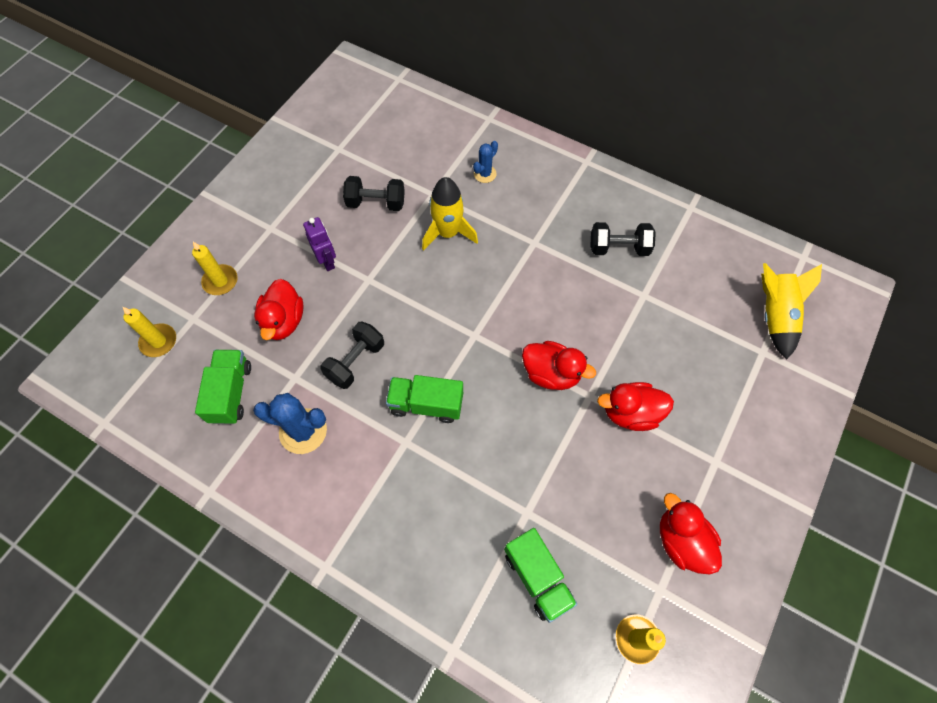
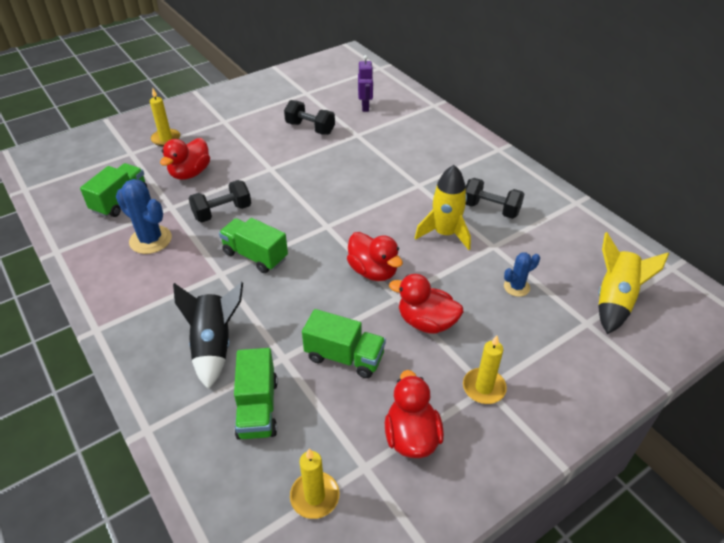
camera: 25 degrees right, 20 degrees down
yellow candle [123,307,176,357] -> yellow candle moved to [463,335,507,404]
purple robot [303,217,336,271] -> purple robot moved to [358,55,373,112]
yellow rocket [422,177,478,251] -> yellow rocket moved to [415,165,471,250]
blue cactus [473,141,498,183] -> blue cactus moved to [504,252,540,297]
none -> black rocket [173,282,243,389]
none -> green truck [302,309,386,378]

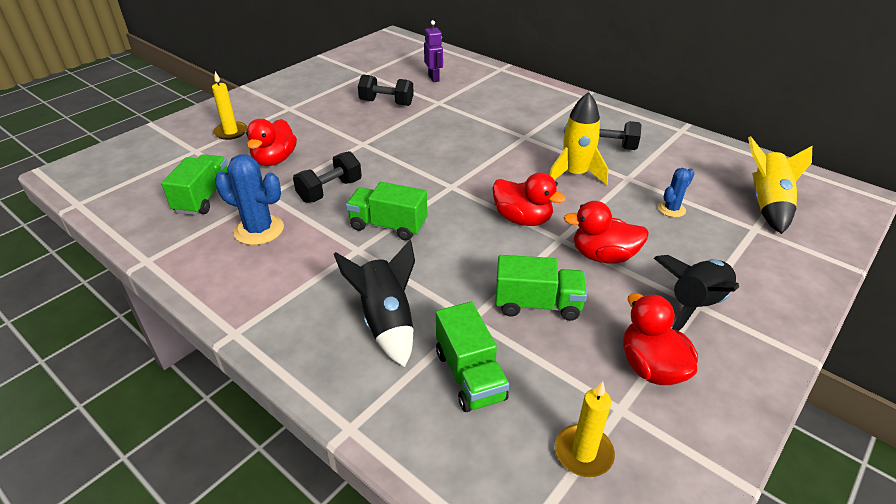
camera: 15 degrees left, 5 degrees down
yellow candle [463,335,507,404] -> black rocket [654,255,739,331]

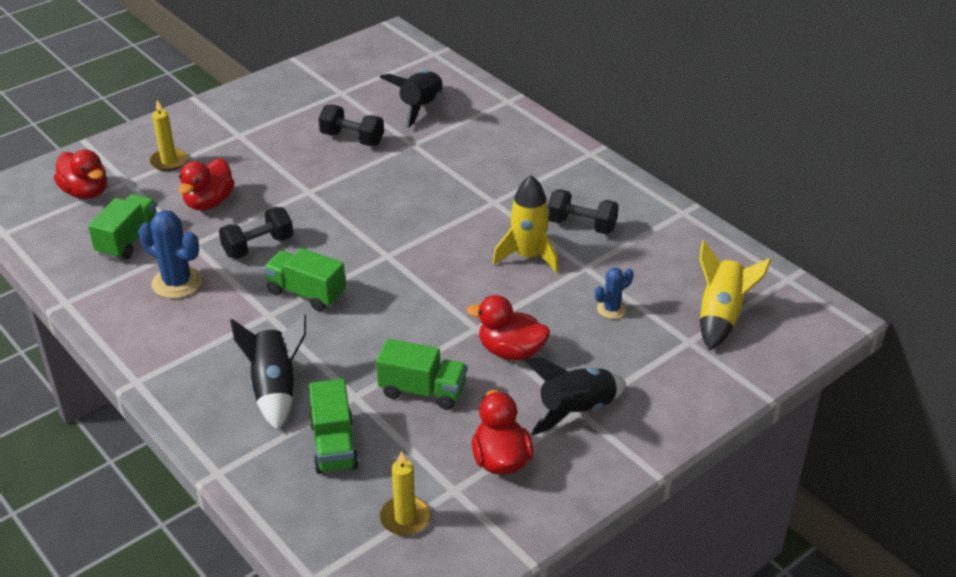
camera: 10 degrees right, 0 degrees up
purple robot [424,20,443,82] -> black rocket [380,70,443,128]
red duck [492,172,566,226] -> red duck moved to [54,149,107,199]

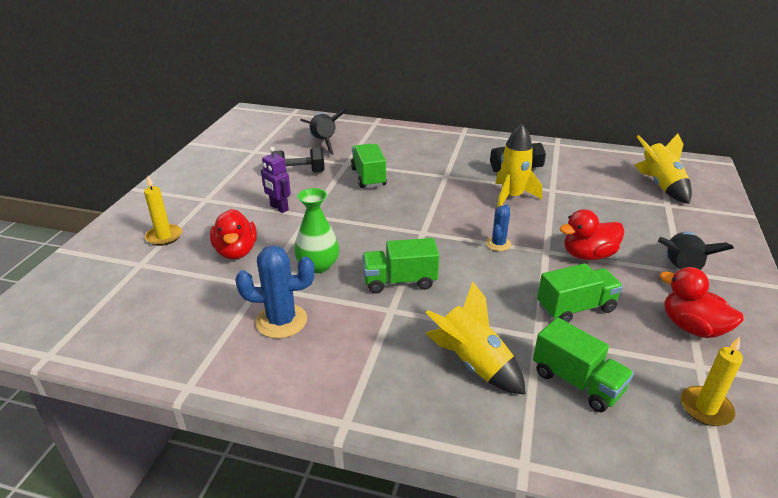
camera: 35 degrees left, 5 degrees down
red duck [54,149,107,199] -> none
green truck [88,194,157,259] -> green truck moved to [351,144,387,188]
black dumbbell [219,207,293,259] -> green vase [294,188,339,273]
black rocket [230,314,306,430] -> yellow rocket [425,281,526,395]
blue cactus [595,267,633,319] -> blue cactus moved to [486,204,511,251]
none -> purple robot [261,147,291,213]

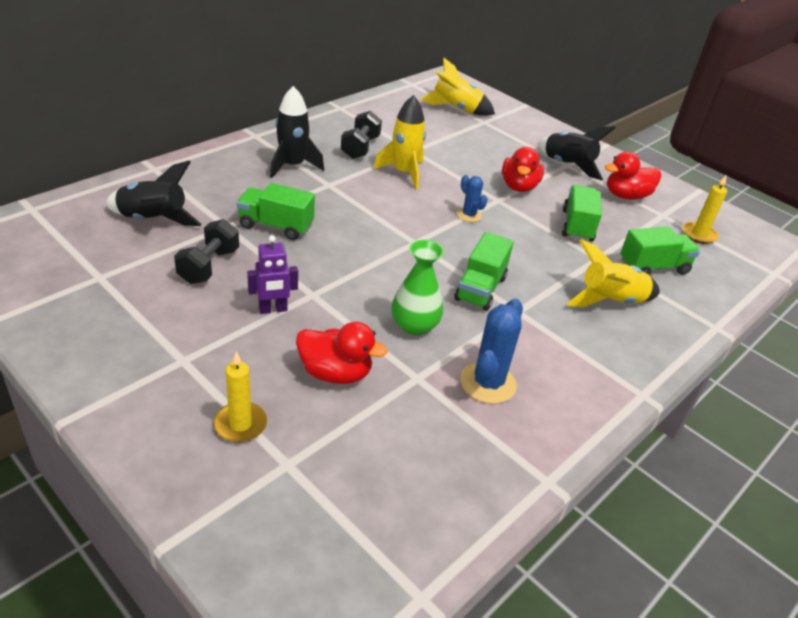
camera: 65 degrees left, 5 degrees up
none -> black rocket [270,86,324,178]

